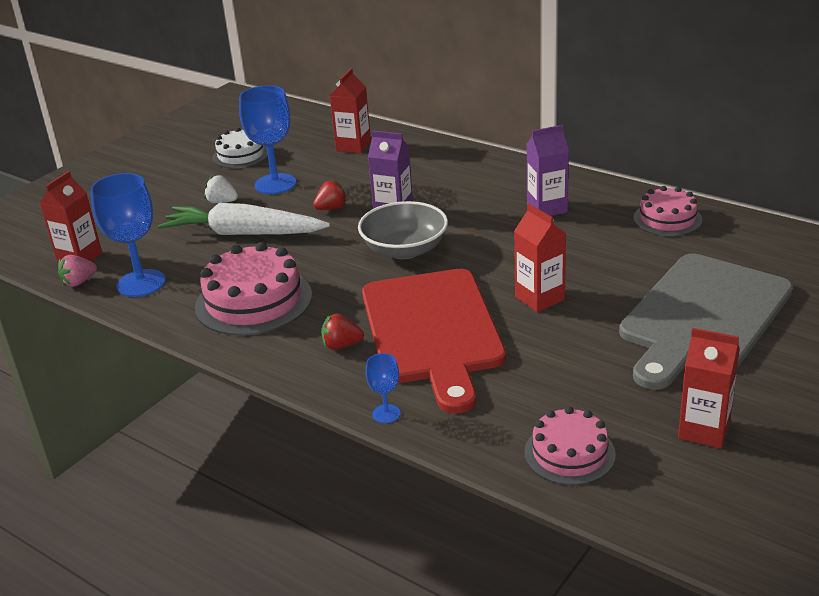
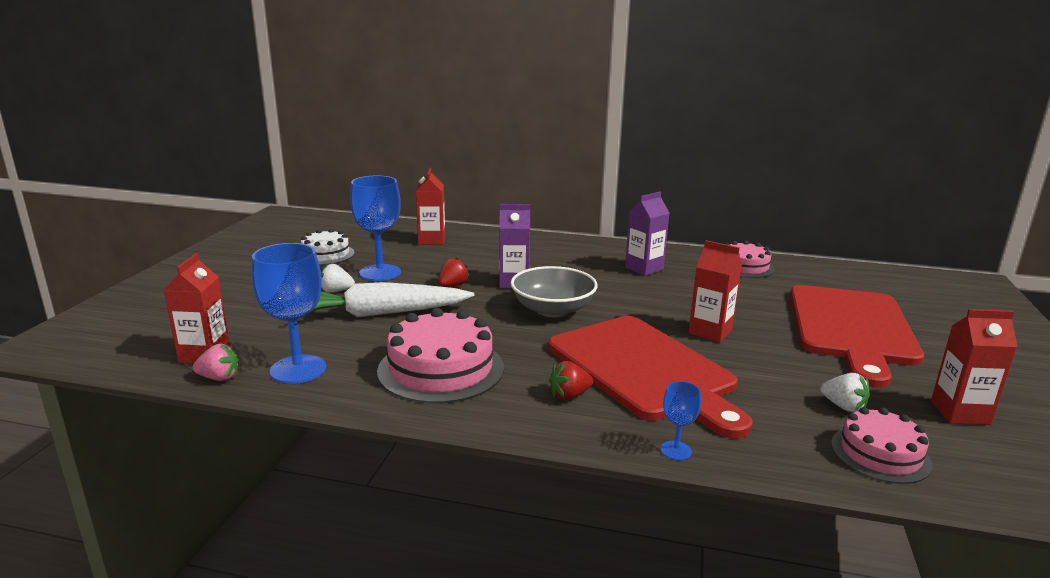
camera: 25 degrees left, 10 degrees down
pink strawberry [58,255,97,287] -> pink strawberry turned 120 degrees counterclockwise [193,344,239,381]
grey cutting board [619,254,793,390] -> red cutting board [790,285,924,388]
none -> white strawberry [821,373,870,412]

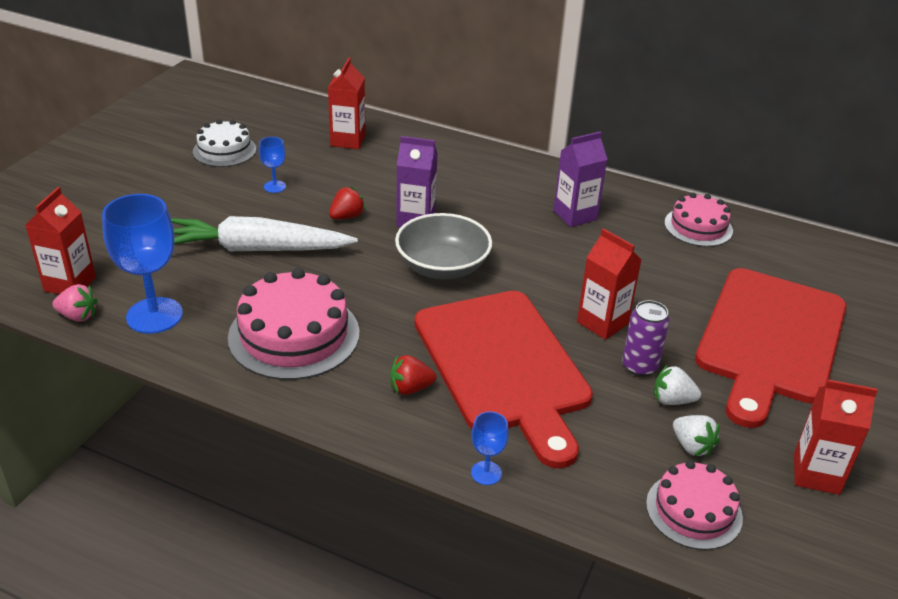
camera: 10 degrees right, 15 degrees up
white strawberry [321,263,355,293] -> white strawberry moved to [654,365,701,405]
blue goblet [350,176,401,281] -> blue goblet [259,137,286,193], size x0.48
none -> purple can [622,300,670,377]

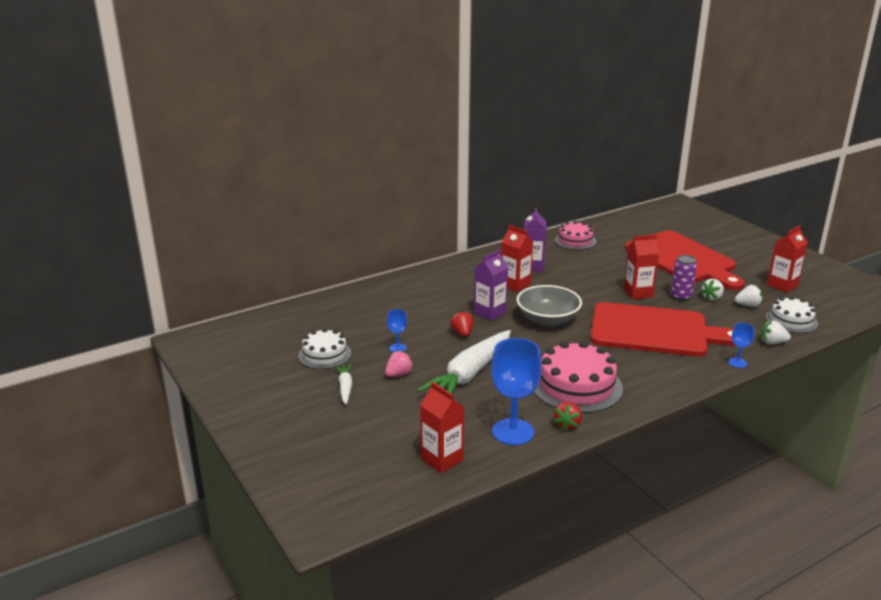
camera: 55 degrees left, 10 degrees down
pink strawberry [52,284,98,322] -> pink strawberry moved to [385,350,414,377]
red carton [328,58,366,149] -> red carton moved to [501,225,533,292]
red strawberry [390,355,436,395] -> red strawberry moved to [554,402,582,431]
pink cake [646,460,743,550] -> white cake [766,296,818,333]
none -> white carrot [336,364,352,405]
none -> white strawberry [761,321,791,344]

